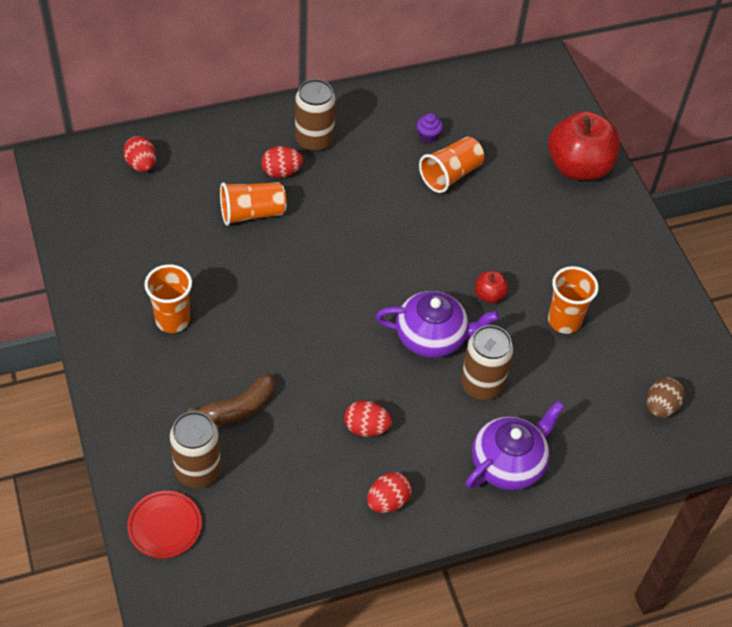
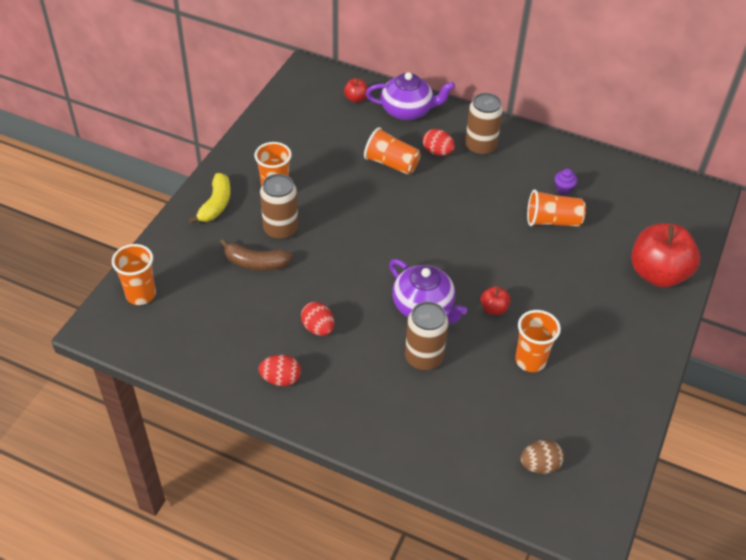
camera: 45 degrees right, 5 degrees down
red egg [123,136,156,172] -> red apple [344,78,368,103]
red plate [127,491,202,558] -> orange cup [112,244,156,305]
brown can [169,411,221,488] -> brown can moved to [260,174,298,240]
purple teapot [466,400,565,490] -> purple teapot moved to [366,72,455,120]
none -> yellow banana [189,173,231,224]

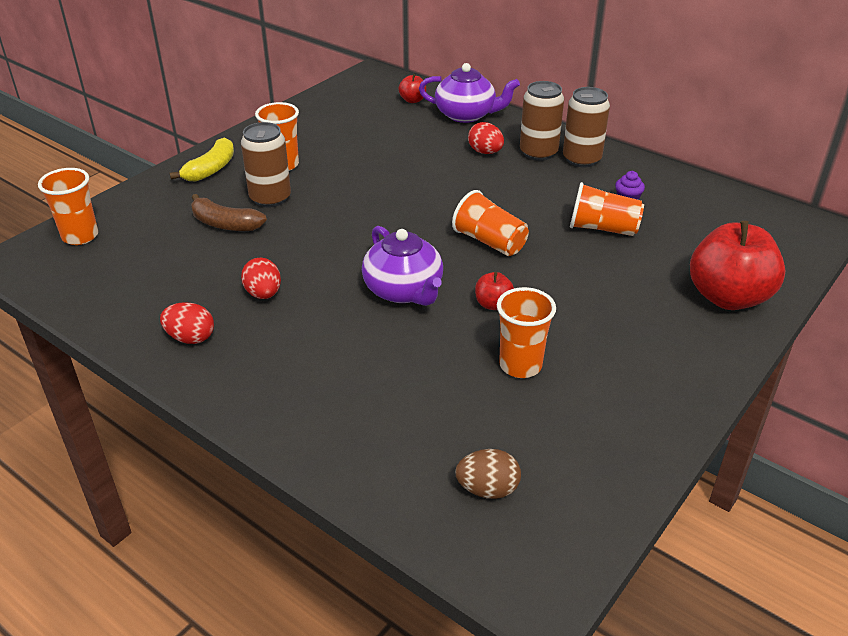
camera: 15 degrees right, 10 degrees down
orange cup [364,127,421,175] -> orange cup moved to [452,190,529,256]
brown can [405,301,448,370] -> brown can moved to [563,87,610,167]

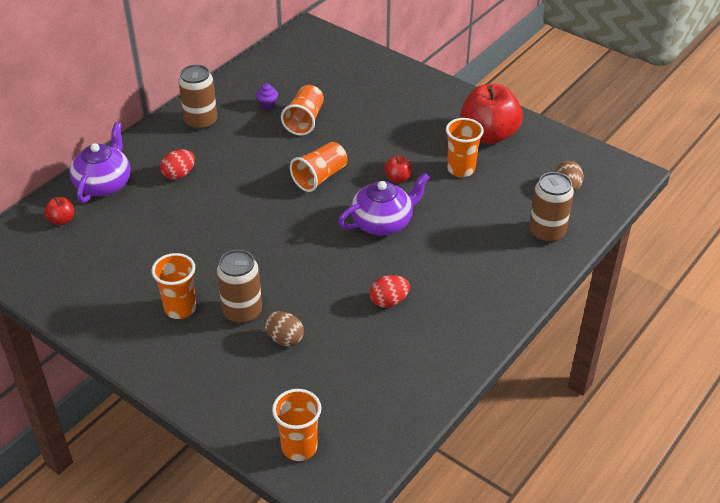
camera: 90 degrees left, 5 degrees up
red egg [160,302,214,344] -> none
yellow banana [170,137,234,182] -> none
brown banana [191,194,267,231] -> brown egg [264,311,304,347]
brown can [520,81,564,161] -> brown can moved to [529,172,574,243]
red apple [690,221,785,310] -> red apple moved to [460,84,523,144]

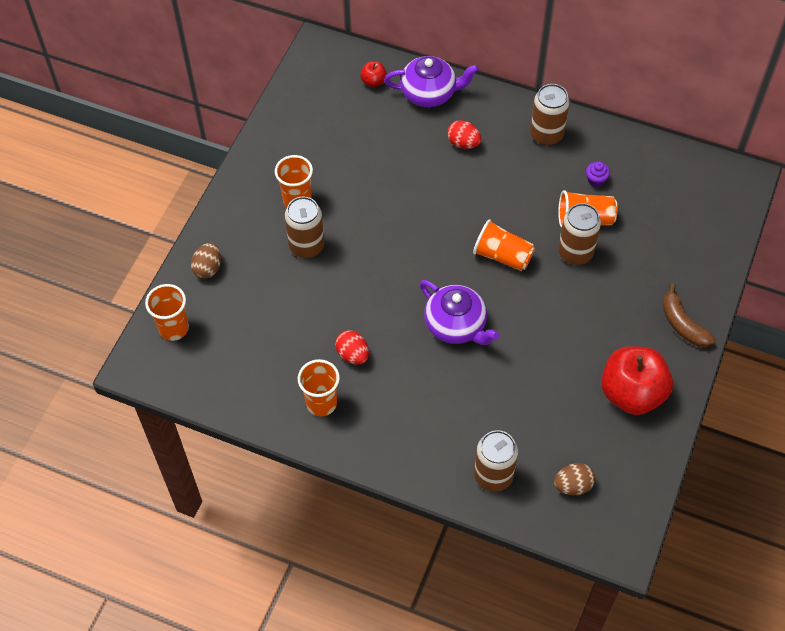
camera: 75 degrees right, 15 degrees up
brown egg [264,311,304,347] -> brown egg moved to [191,243,221,279]
red apple [384,156,412,183] -> none
orange cup [446,118,484,177] -> orange cup moved to [298,359,340,417]
none -> brown can [558,203,601,265]
none -> brown banana [662,283,716,347]

